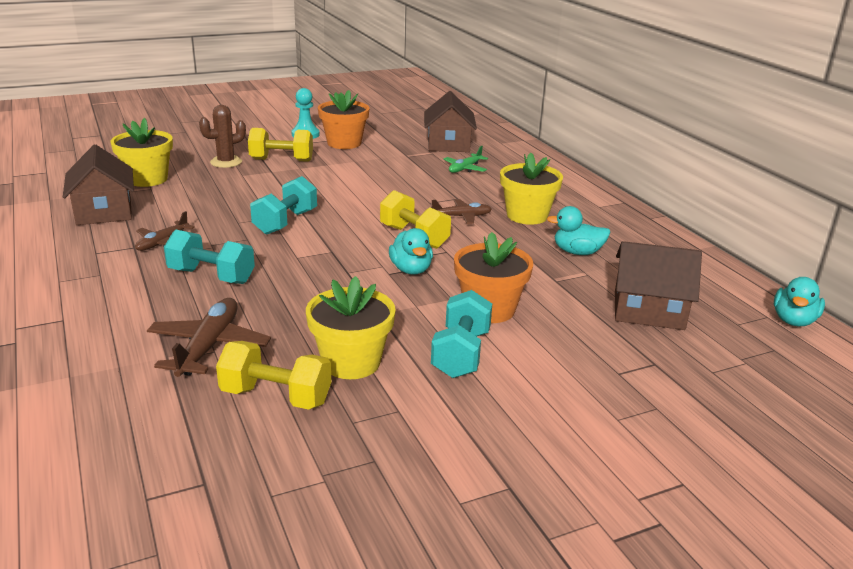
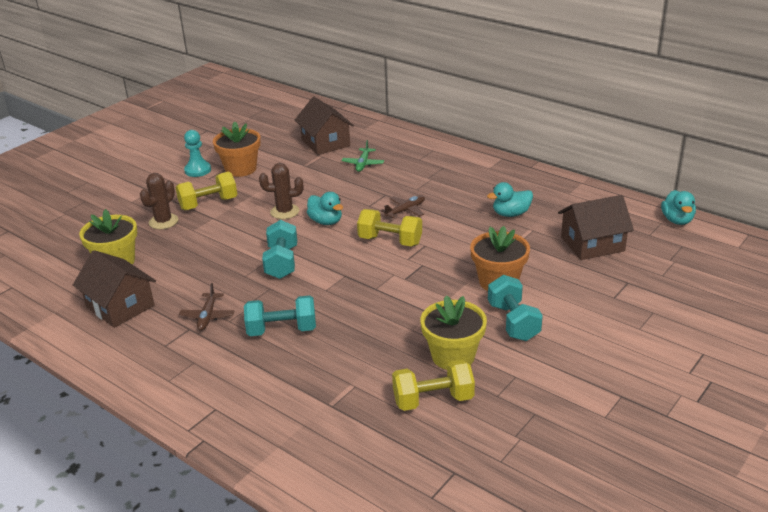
camera: 25 degrees left, 5 degrees up
brown plane [147,298,271,377] -> none
turquoise duck [389,228,433,275] -> turquoise duck moved to [307,192,343,225]
yellow flower pot [500,153,563,225] -> none
none -> brown cactus [259,163,303,219]

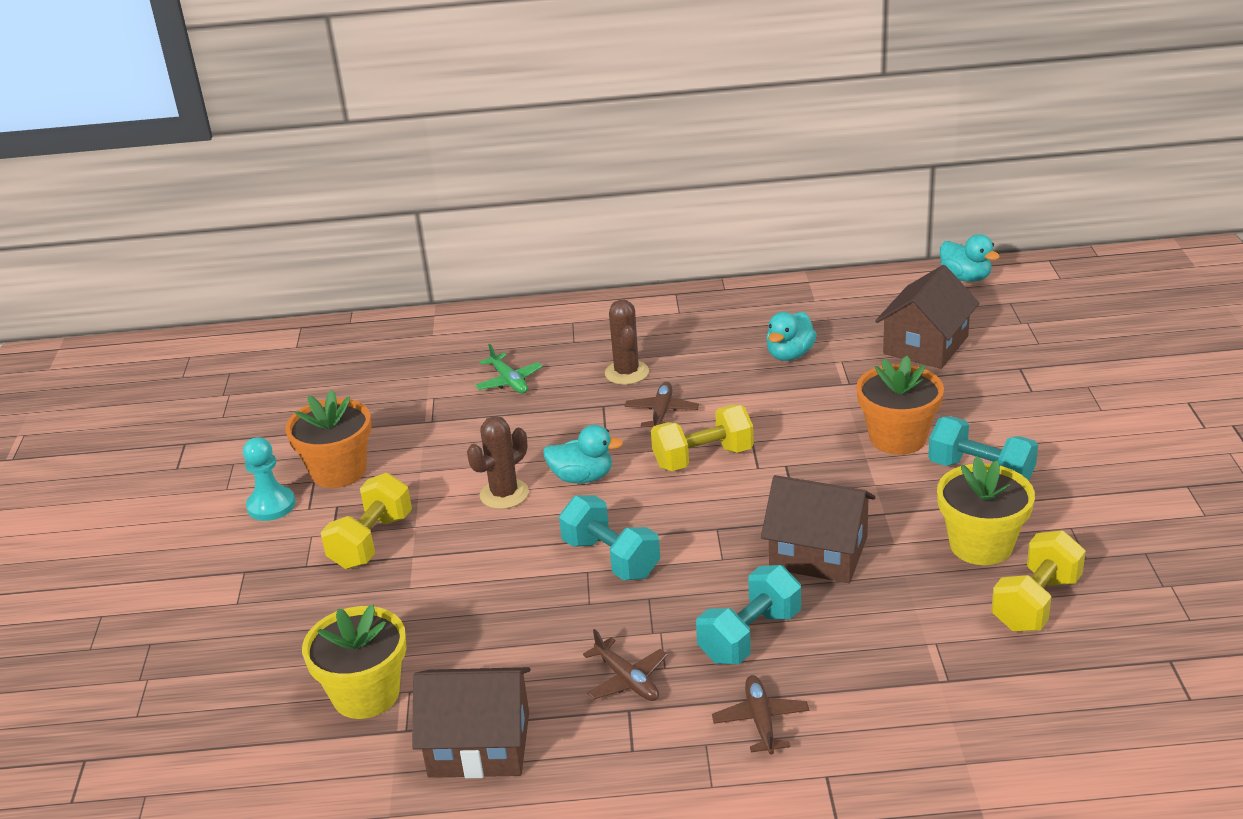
camera: 40 degrees left, 0 degrees up
brown cactus [140,173,178,229] -> brown cactus moved to [605,299,649,385]
brown house [295,97,354,155] -> brown house moved to [761,475,875,583]
none -> brown plane [712,675,809,755]

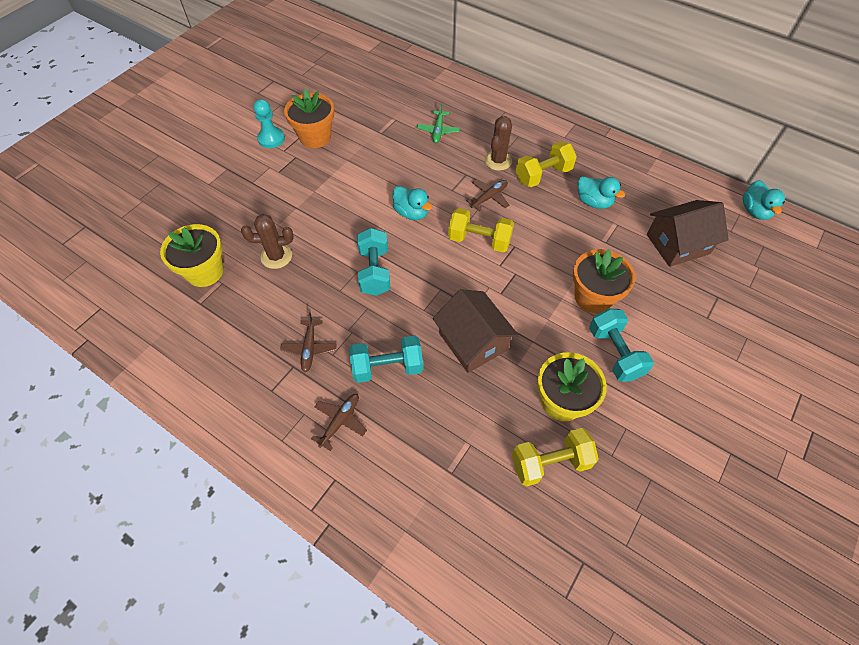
camera: 35 degrees right, 25 degrees up
yellow dumbbell [321,473,412,569] -> yellow dumbbell moved to [515,141,577,187]
brown house [412,667,531,778] -> none
brown cactus [467,416,529,509] -> brown cactus moved to [241,214,293,269]
turquoise duck [766,312,817,361] -> turquoise duck turned 120 degrees counterclockwise [578,176,625,209]

